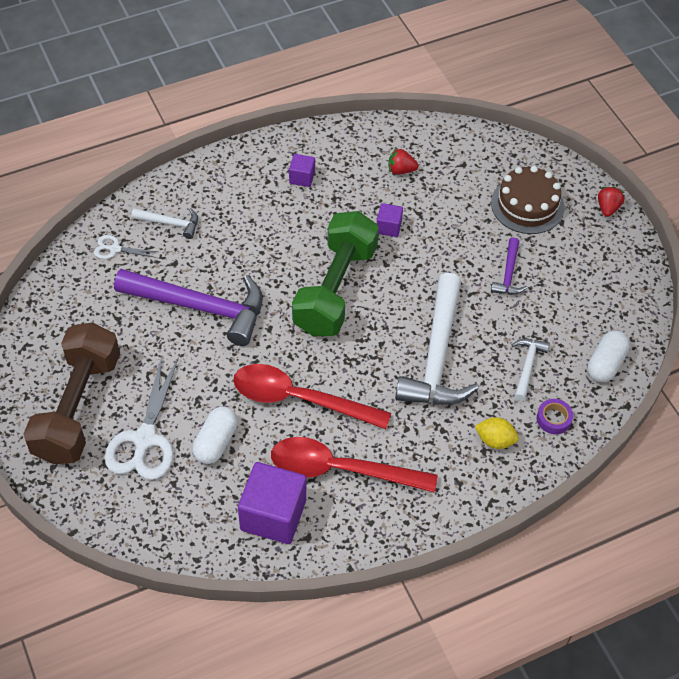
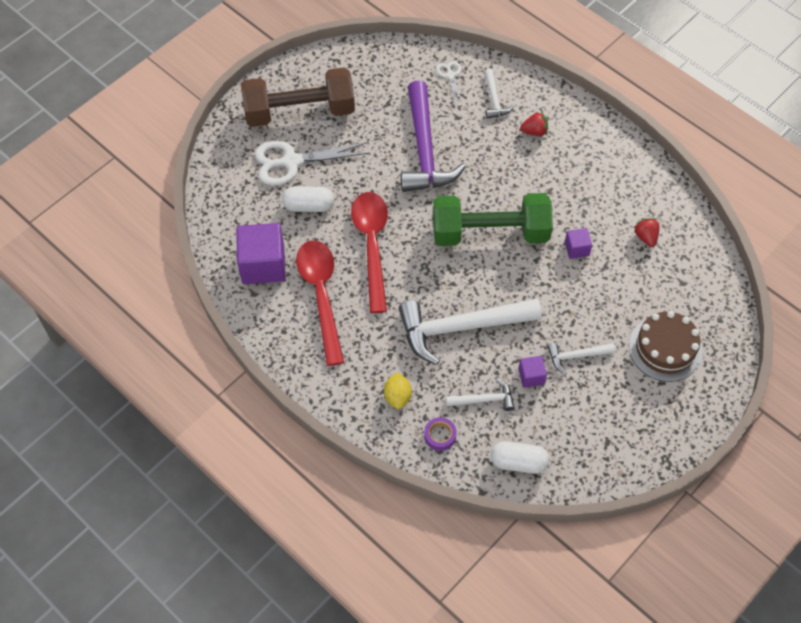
camera: 70 degrees right, 5 degrees up
purple cube [289,154,315,187] -> purple cube moved to [519,356,547,388]
purple hammer [491,238,527,295] -> white hammer [547,343,616,374]
red strawberry [598,186,625,217] -> red strawberry moved to [520,112,548,136]

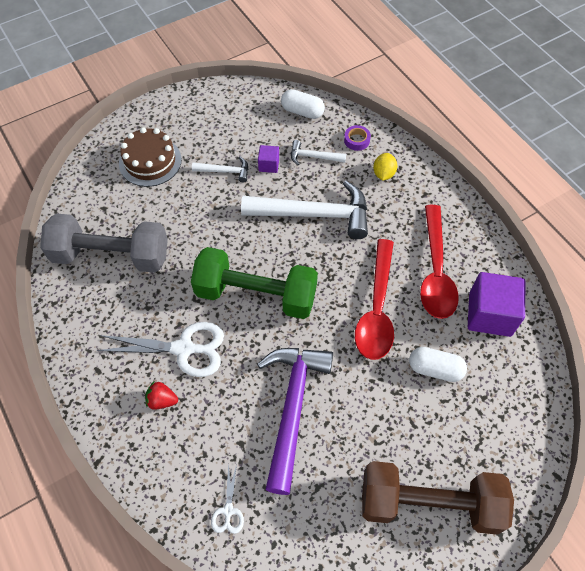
camera: 165 degrees left, 0 degrees up
white scissors [255,141,370,186] -> white scissors moved to [97,322,224,377]
white hammer [484,68,514,119] -> none
purple cube [565,228,592,259] -> none
red strawberry [634,218,660,247] -> grey dumbbell [40,213,168,273]

